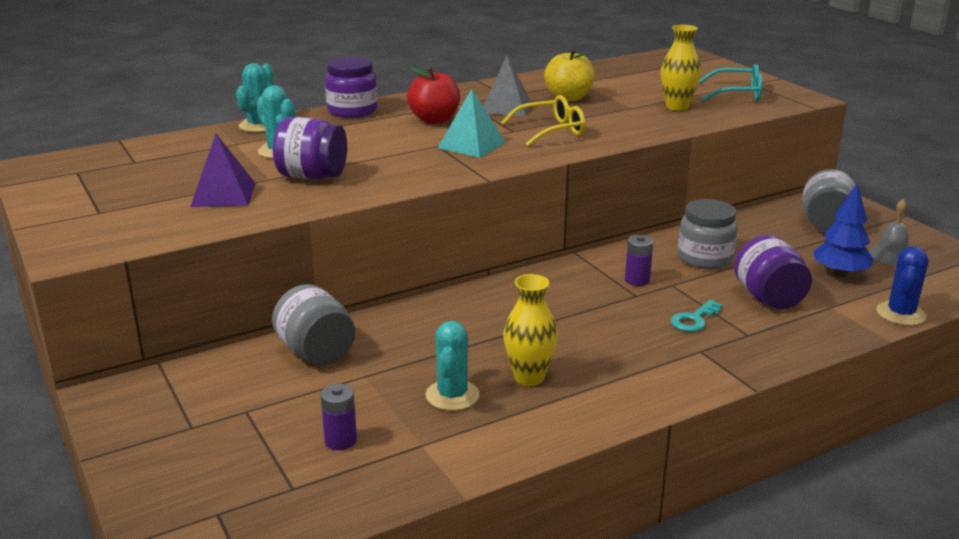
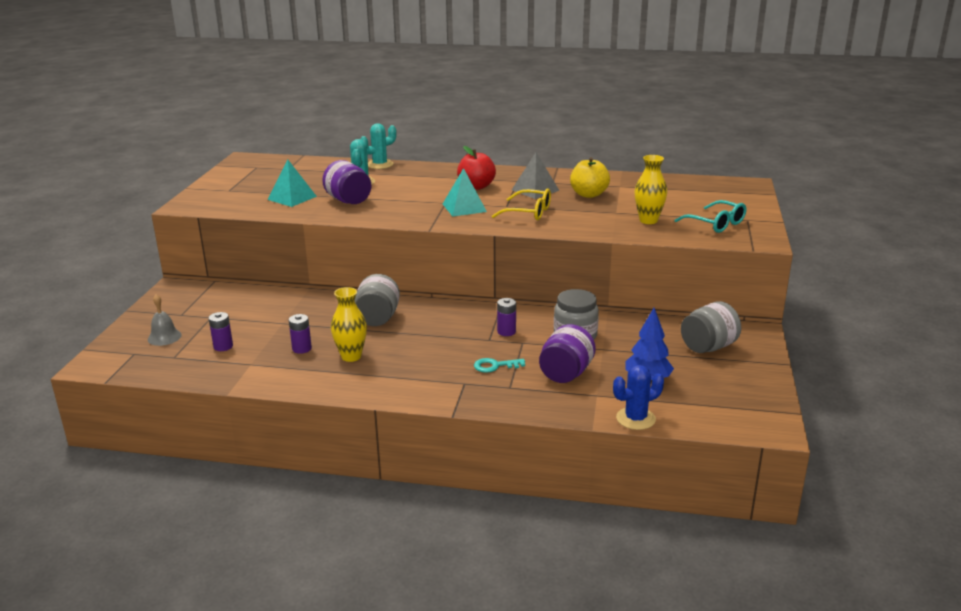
camera: 40 degrees right, 0 degrees up
purple pyramid [190,134,256,207] -> turquoise pyramid [268,160,317,207]
grey jar [272,284,355,365] -> grey jar moved to [355,274,400,326]
purple jar [325,56,378,118] -> none
turquoise cactus [426,321,479,411] -> purple battery [289,314,312,354]
grey bell [869,199,909,265] -> grey bell moved to [148,294,182,346]

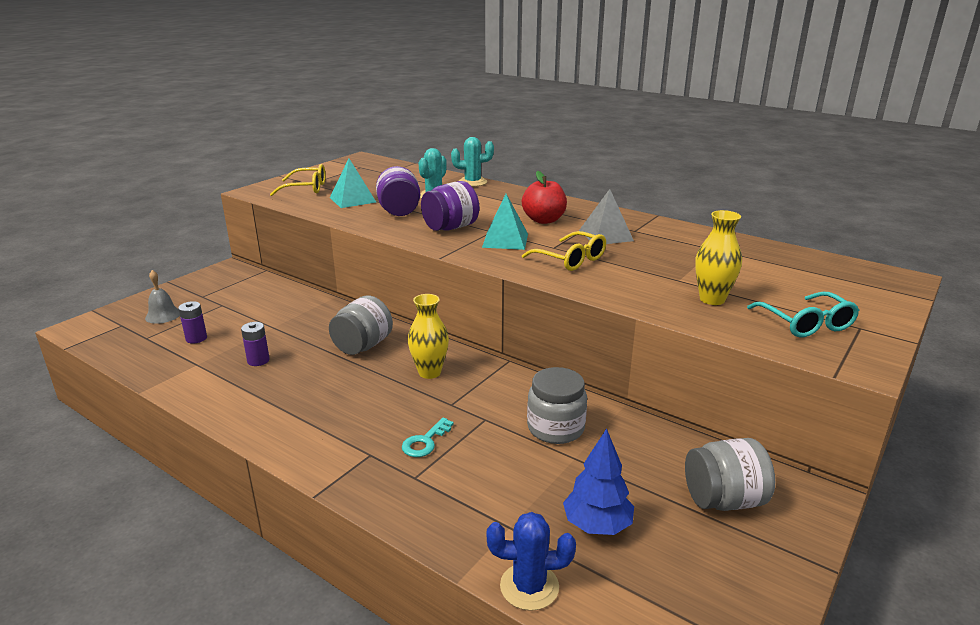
camera: 25 degrees right, 0 degrees up
yellow vase [331,287,367,362] -> yellow vase moved to [408,294,449,379]
turquoise key [474,358,525,373] -> turquoise key turned 75 degrees counterclockwise [402,418,454,457]
purple battery [497,298,516,336] -> none
purple jar [539,324,596,383] -> purple jar moved to [421,181,479,231]
yellow apple [570,157,610,198] -> none
none -> yellow glasses [270,164,326,196]

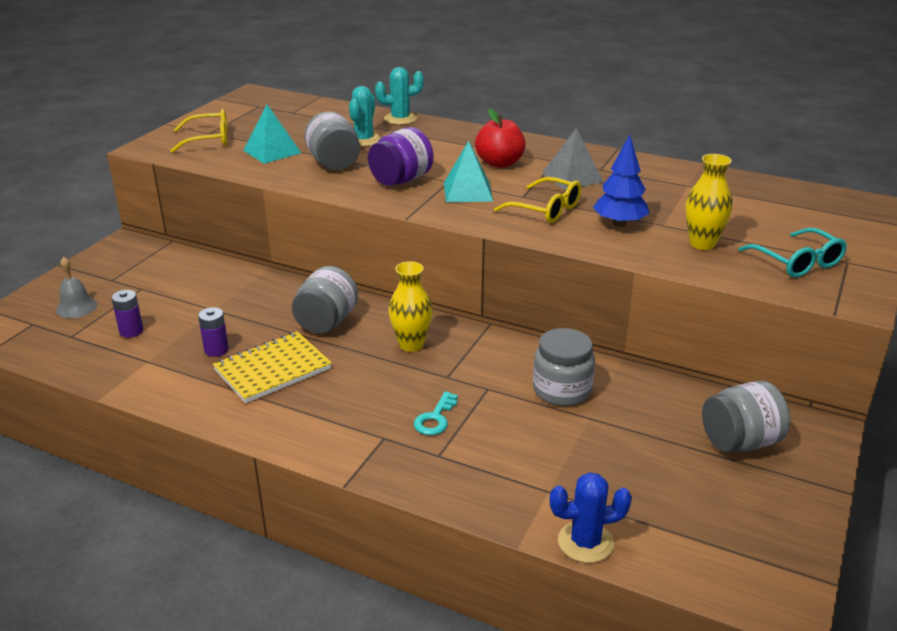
camera: 10 degrees left, 5 degrees up
purple jar [376,166,420,216] -> grey jar [304,112,360,170]
blue tree [563,428,634,535] -> blue tree moved to [593,135,650,227]
none -> yellow notebook [213,332,332,403]

